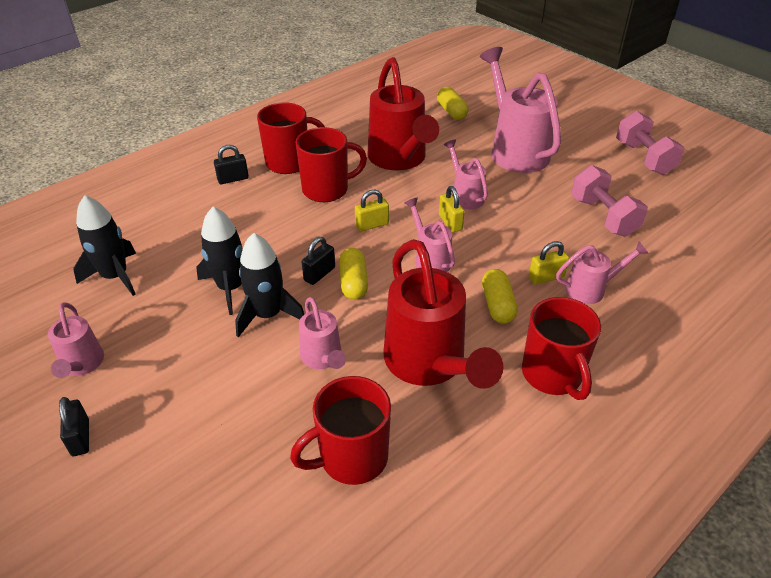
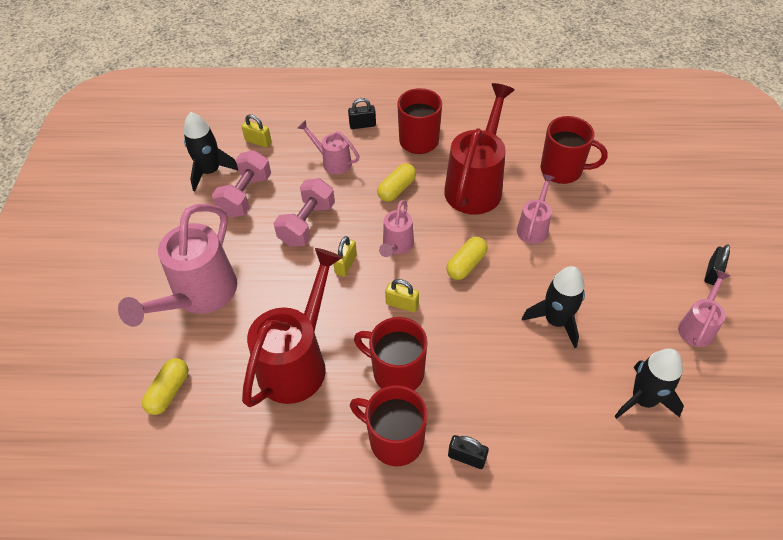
camera: 135 degrees left, 10 degrees up
black rocket [235,233,304,338] -> black rocket moved to [184,112,239,191]
black padlock [302,237,335,285] -> black padlock moved to [348,98,376,129]
pink watering can [444,140,488,210] -> none
yellow padlock [529,241,569,285] -> yellow padlock moved to [241,114,272,148]
pink dumbbell [616,111,684,175] -> pink dumbbell moved to [274,178,335,247]

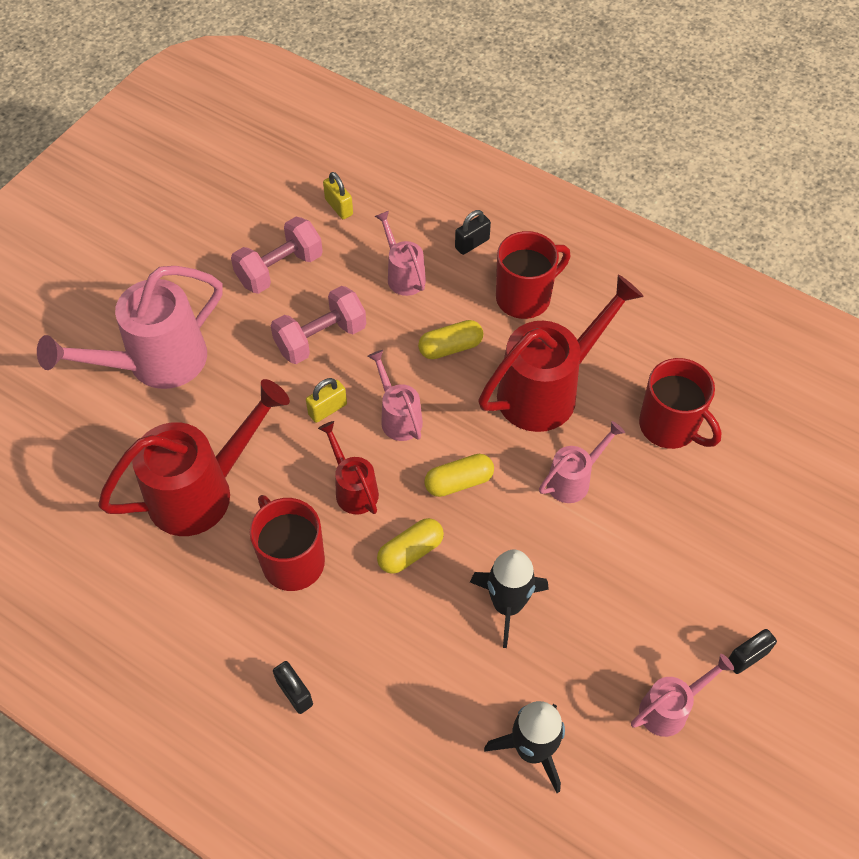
camera: 30 degrees right, 5 degrees up
yellow capsule [142,358,188,415] -> yellow capsule moved to [377,518,444,574]
black rocket [184,112,239,191] -> none
black padlock [348,98,376,129] -> black padlock turned 60 degrees counterclockwise [455,210,491,255]
red mug [350,385,428,466] -> none
pink watering can [379,200,414,257] -> pink watering can turned 105 degrees clockwise [368,350,423,441]
yellow padlock [385,279,419,312] -> red watering can [318,421,379,514]

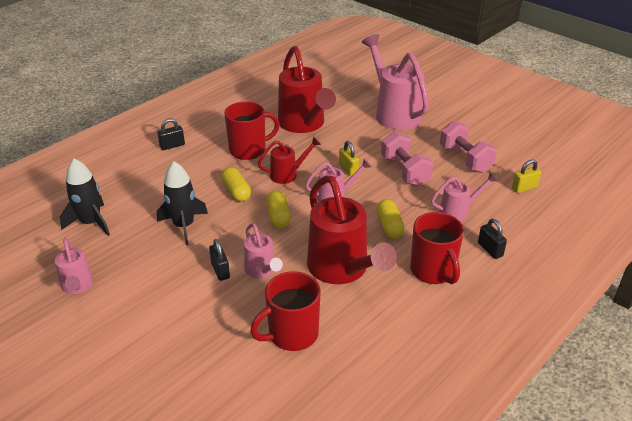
camera: 100 degrees right, 20 degrees down
black padlock [728,629,777,674] -> black padlock moved to [209,239,230,281]

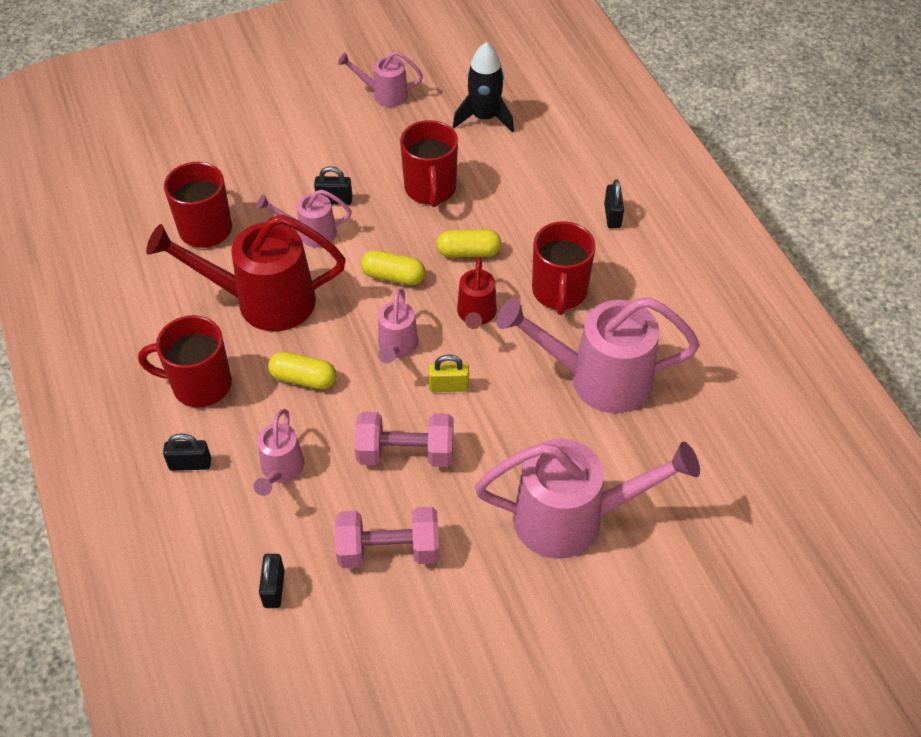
camera: 115 degrees right, 15 degrees up
black rocket [157,162,208,245] -> red mug [400,120,458,207]
red watering can [278,46,336,133] -> pink watering can [497,297,700,413]
yellow padlock [512,159,541,193] -> black padlock [259,554,285,608]

